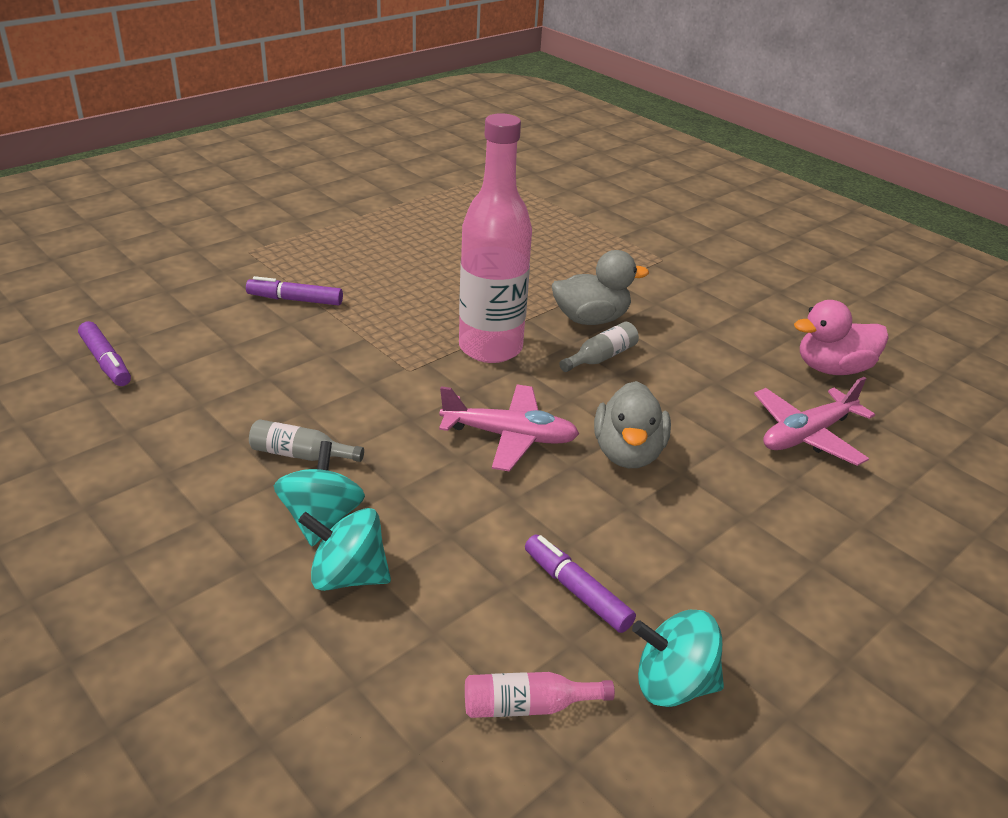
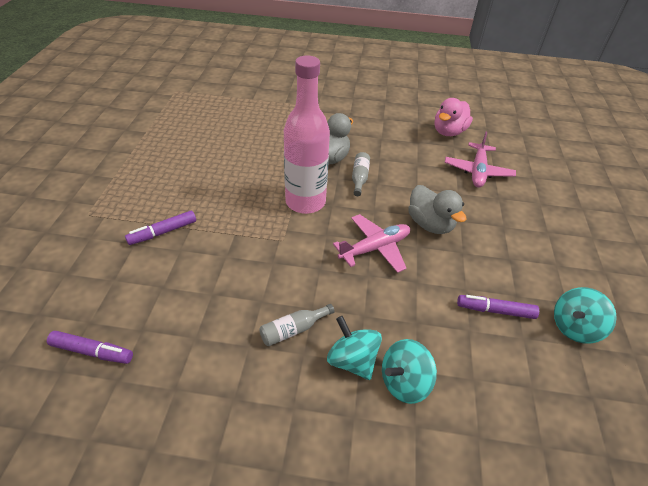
camera: 40 degrees left, 10 degrees up
pink bottle [465,672,615,718] -> none

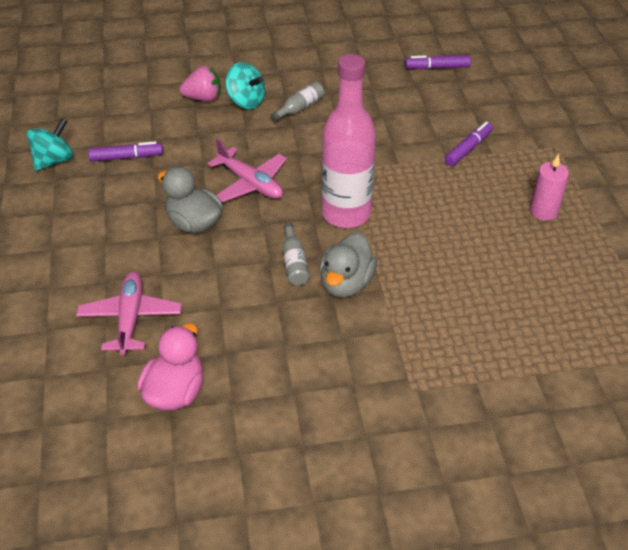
camera: 165 degrees right, 0 degrees up
pink plane [333,214,410,273] -> pink plane turned 90 degrees counterclockwise [207,139,287,202]
turquoise spinning top [382,339,437,404] -> pink strawberry [179,66,221,102]
none -> pink candle [530,154,569,221]

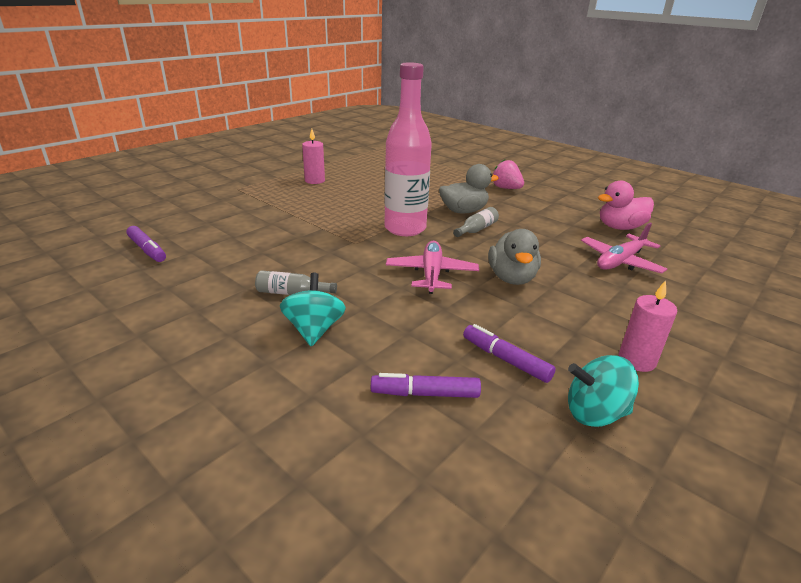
camera: 130 degrees left, 15 degrees down
pink strawberry [179,66,221,102] -> pink strawberry moved to [493,159,524,189]
purple marker [444,122,493,166] -> purple marker moved to [371,373,481,398]
none -> pink candle [619,280,677,372]

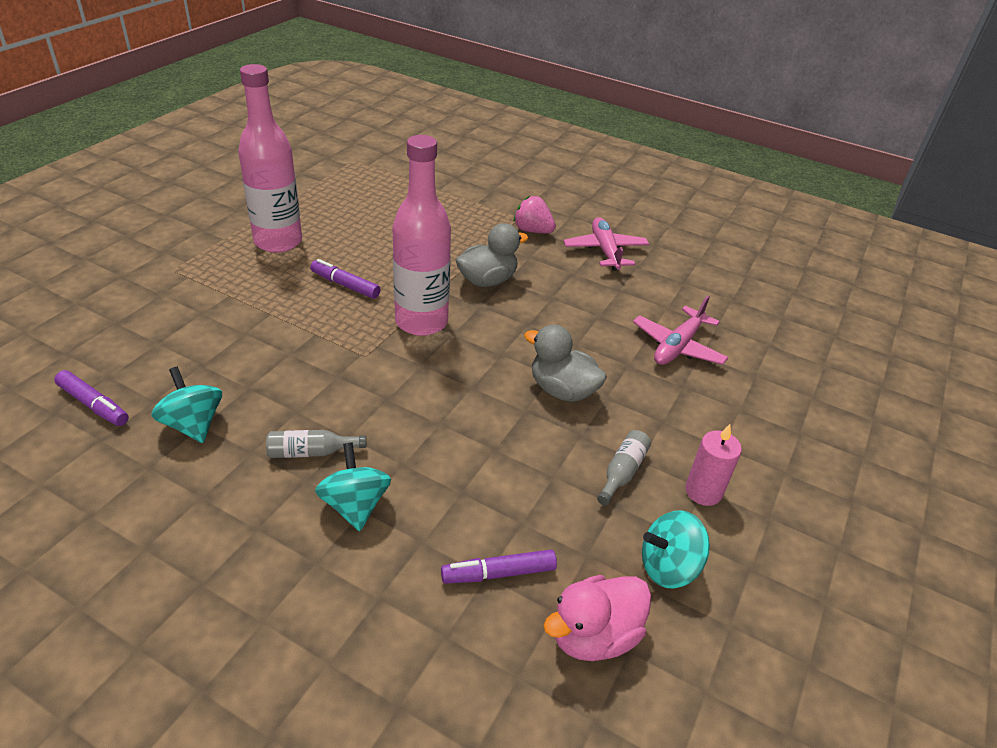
camera: 15 degrees left, 10 degrees up
pink candle [302,129,325,184] -> pink bottle [238,64,302,253]
pink plane [386,241,479,294] -> pink plane moved to [564,217,649,271]
grey bottle [453,207,499,237] -> grey bottle moved to [597,430,651,505]
purple marker [463,324,556,383] -> purple marker moved to [310,259,381,299]
grey duck [488,229,541,285] -> grey duck turned 135 degrees clockwise [524,325,607,402]
pink duck [598,181,654,230] -> pink duck moved to [543,575,651,661]
none -> turquoise spinning top [151,367,222,443]

